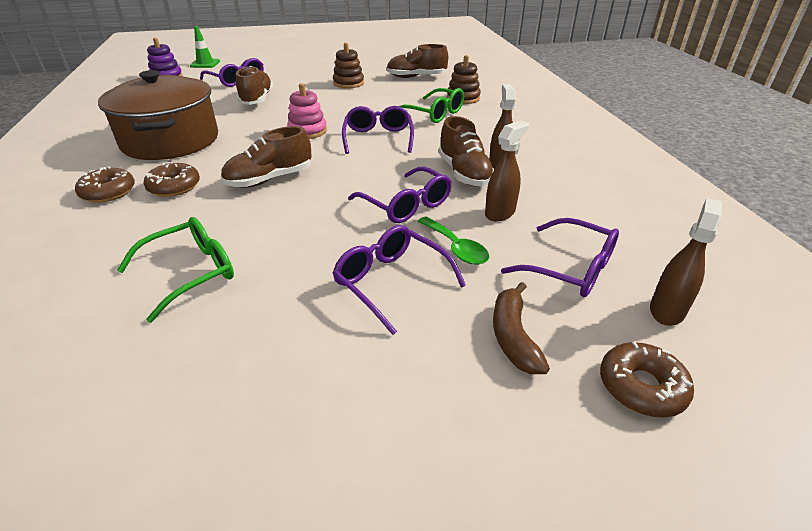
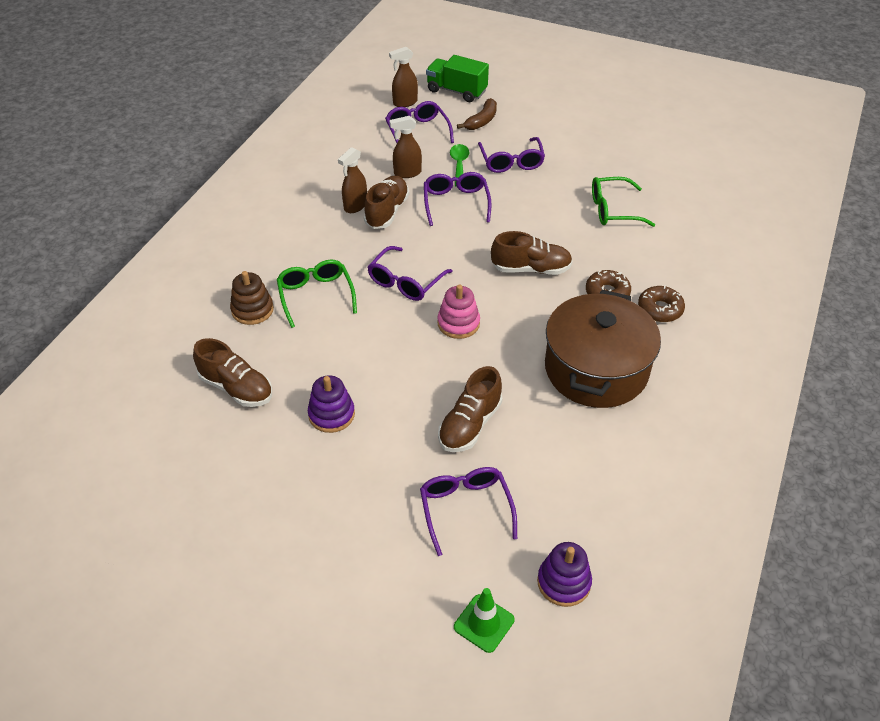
camera: 145 degrees left, 10 degrees up
brown stacking toy [333,43,364,88] -> purple stacking toy [308,375,355,433]
brown donut [600,342,694,418] -> green truck [426,55,489,102]

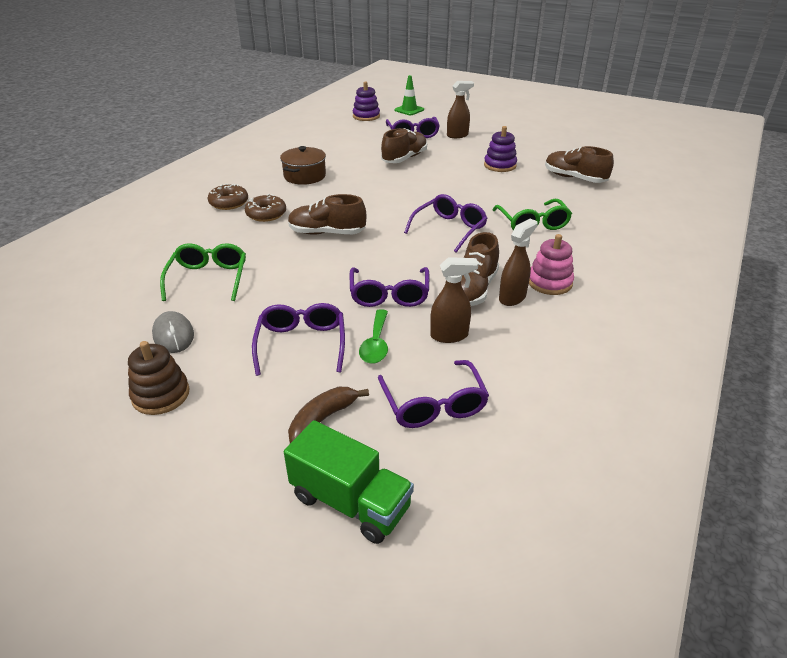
camera: 175 degrees left, 10 degrees down
brown stacking toy [230,271,274,325] -> brown stacking toy moved to [128,341,190,415]
brown spray bottle [389,47,418,107] -> brown spray bottle moved to [447,81,474,138]
pink stacking toy [437,285,480,339] -> pink stacking toy moved to [529,234,574,295]
brown pot [545,290,661,408] -> brown pot [280,146,326,185], size x0.54
green glasses [592,177,655,227] -> green glasses turned 90 degrees counterclockwise [160,243,246,301]
none -> grey mouse [152,311,194,353]

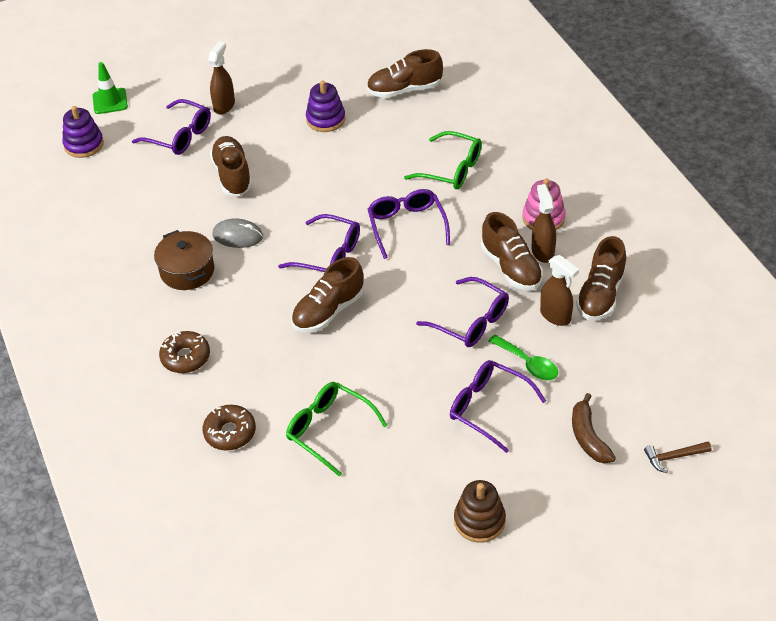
camera: 50 degrees left, 10 degrees up
grey mouse [152,311,194,353] -> grey mouse moved to [212,218,263,248]
brown donut [245,194,286,222] -> brown donut moved to [203,405,256,451]
green truck [284,420,414,544] -> brown hammer [644,442,711,473]
purple glasses [378,360,489,428] -> purple glasses moved to [278,214,360,272]
brown spray bottle [430,257,478,343] -> brown spray bottle turned 105 degrees clockwise [540,255,579,326]
none -> brown shoe [576,236,626,321]

